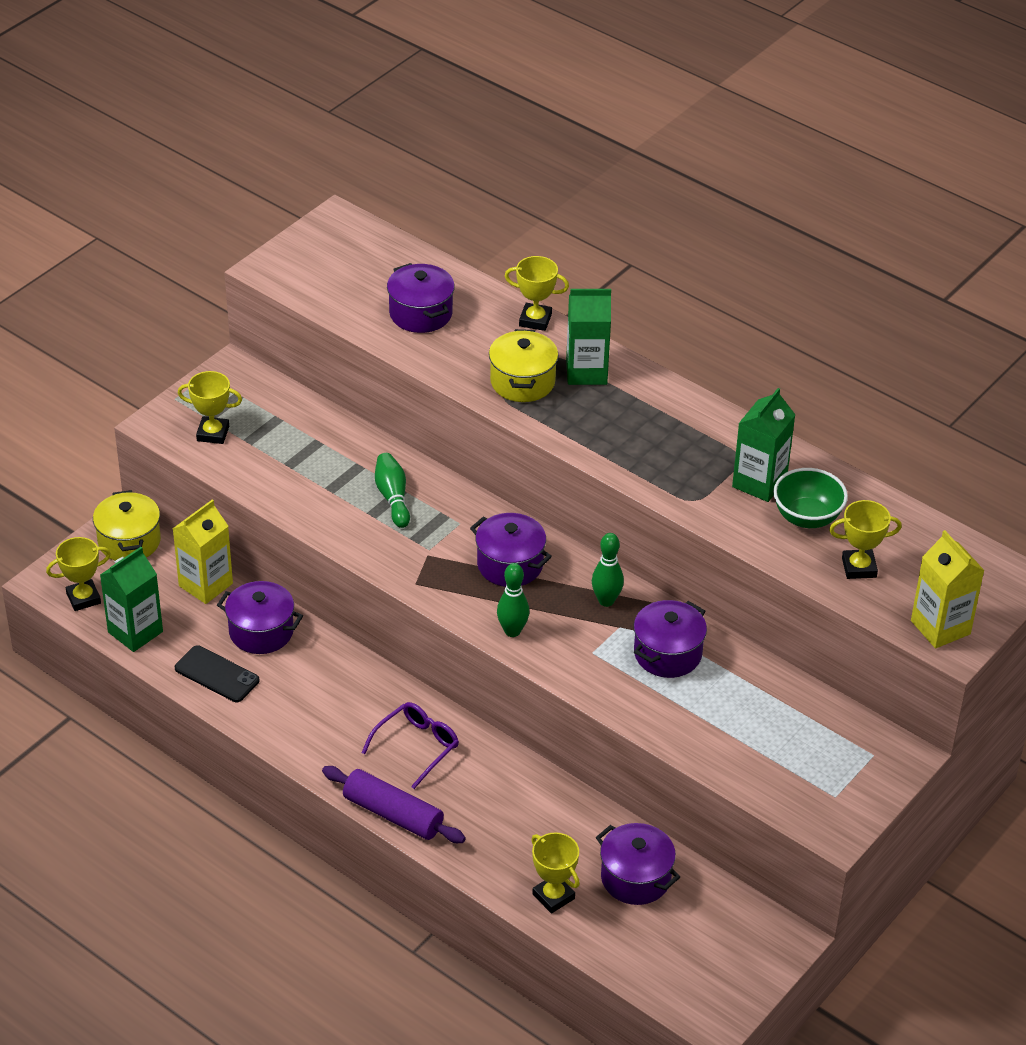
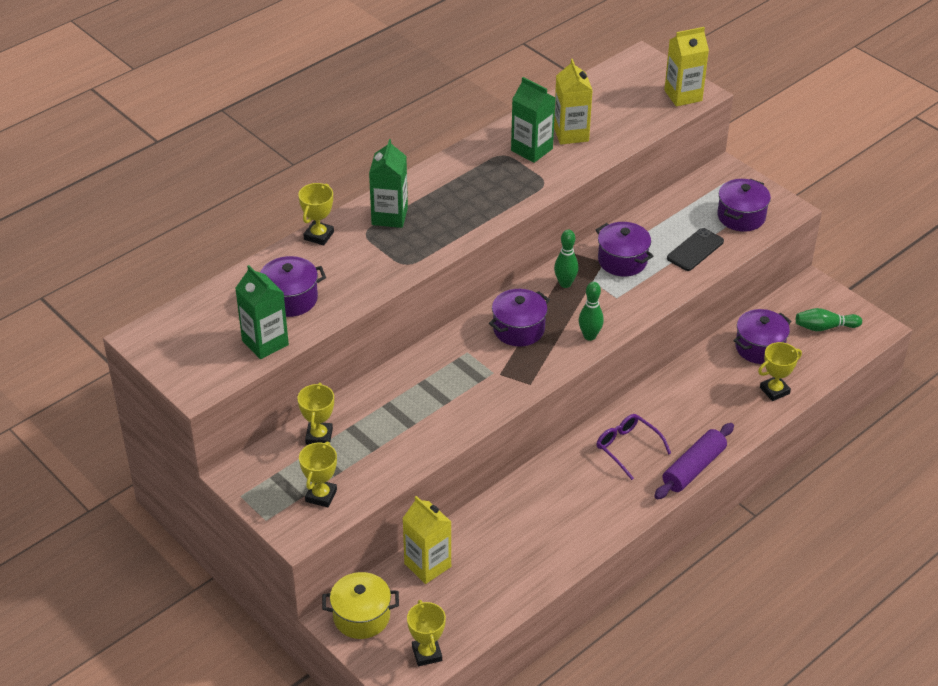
camera: 80 degrees left, 0 degrees up
green carton [100,547,163,652] -> green carton moved to [235,265,289,359]
black phone [175,645,259,702] -> black phone moved to [667,228,724,271]
purple pot [217,581,303,654] -> purple pot moved to [717,179,771,232]
green bowling pin [375,453,410,528] -> green bowling pin moved to [796,308,862,331]
yellow pot [489,329,558,402] -> none
green bowl [773,468,848,528] -> yellow carton [554,59,593,145]
yellow trophy [829,500,902,579] -> yellow trophy moved to [297,383,334,445]

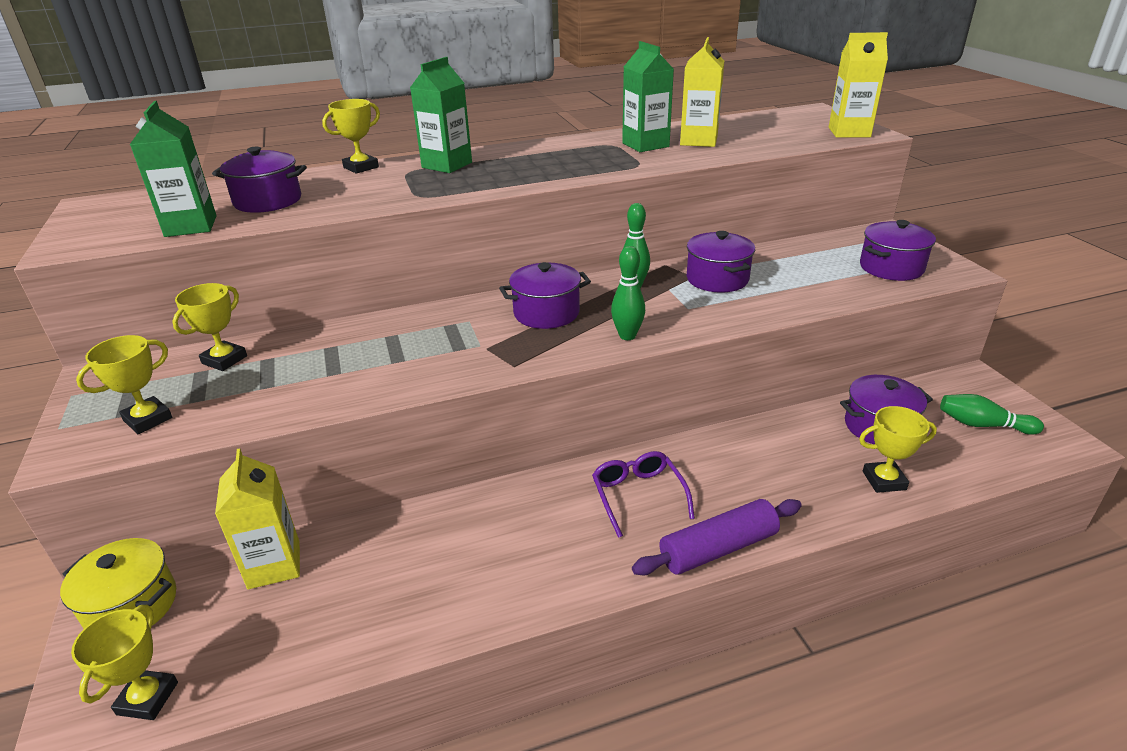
camera: 25 degrees right, 10 degrees down
black phone [667,228,724,271] -> none

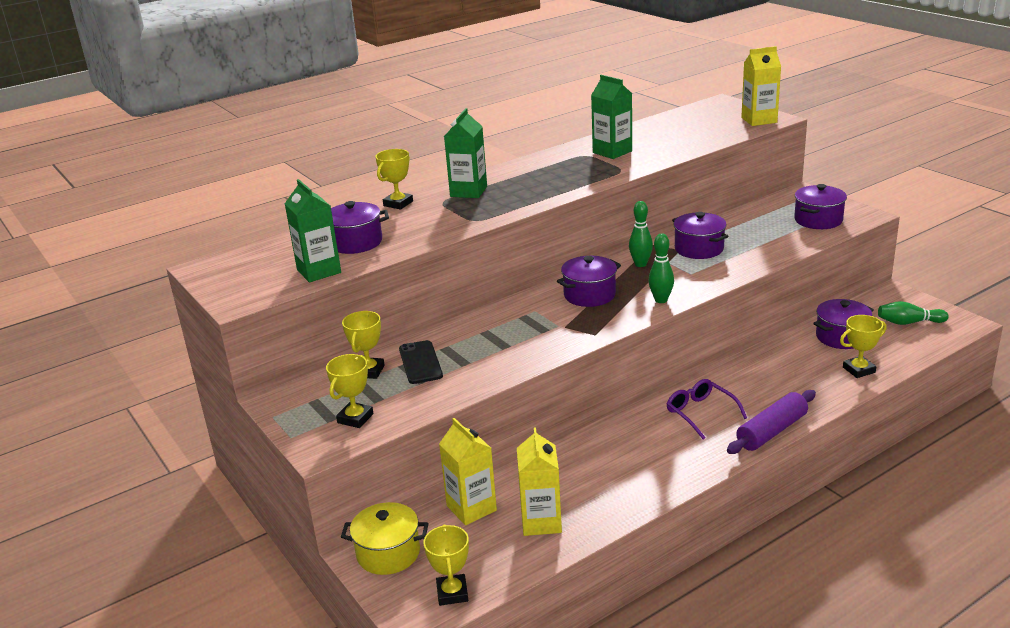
camera: 15 degrees left, 5 degrees down
yellow carton [680,37,724,147] -> yellow carton moved to [517,427,562,536]
none -> black phone [399,340,443,384]

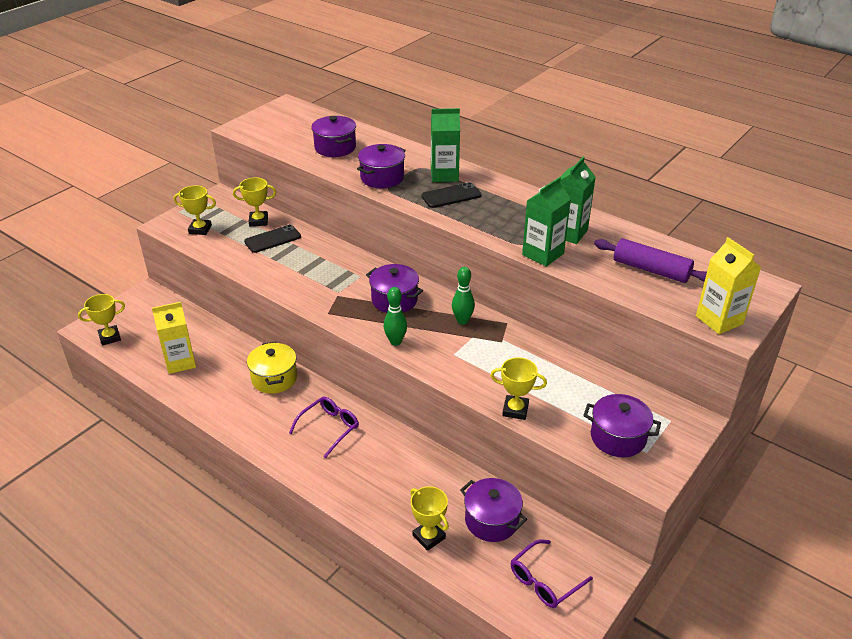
camera: 70 degrees right, 10 degrees up
green carton [285,179,341,282] -> green carton moved to [522,177,571,267]
yellow pot [341,502,429,575] -> yellow pot moved to [247,342,297,394]
yellow trophy [375,149,413,209] -> yellow trophy moved to [490,357,547,420]
yellow carton [439,418,497,525] -> none
purple pot [672,212,728,259] -> purple pot moved to [357,144,406,188]
purple rolling pin [727,390,816,454] -> purple rolling pin moved to [594,238,707,283]
green bowling pin [878,301,949,325] -> purple glasses [511,539,593,608]
none -> black phone [421,182,481,208]

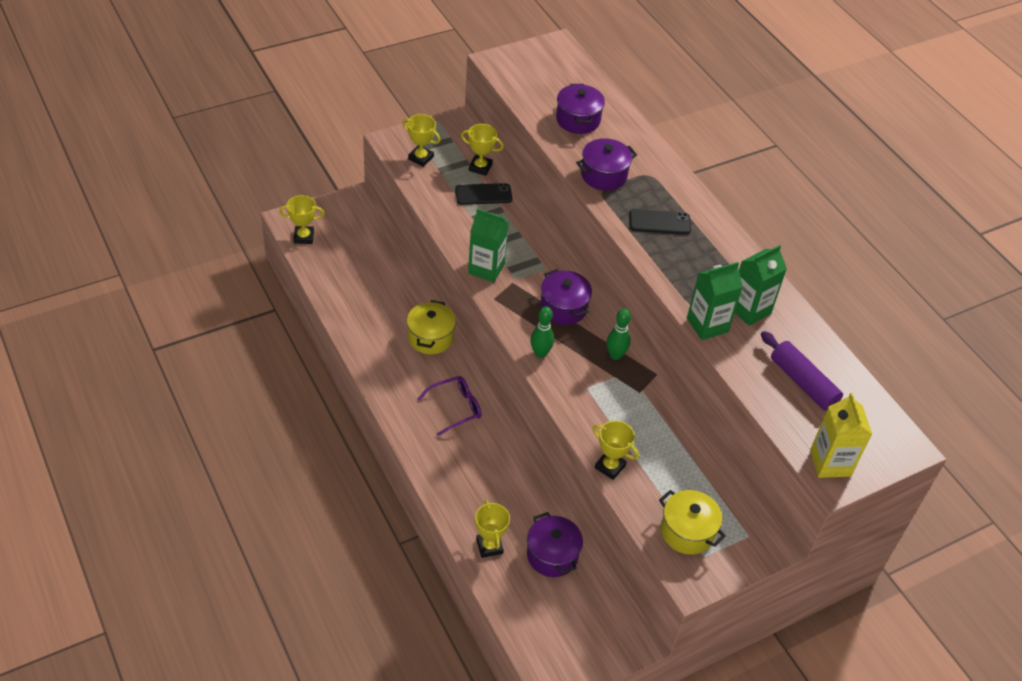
camera: 20 degrees right, 10 degrees up
yellow carton [152,302,196,374] -> none
green carton [431,108,460,182] -> green carton moved to [468,209,509,282]
purple glasses [511,539,593,608] -> none
purple pot [583,394,661,457] -> yellow pot [659,490,726,555]

